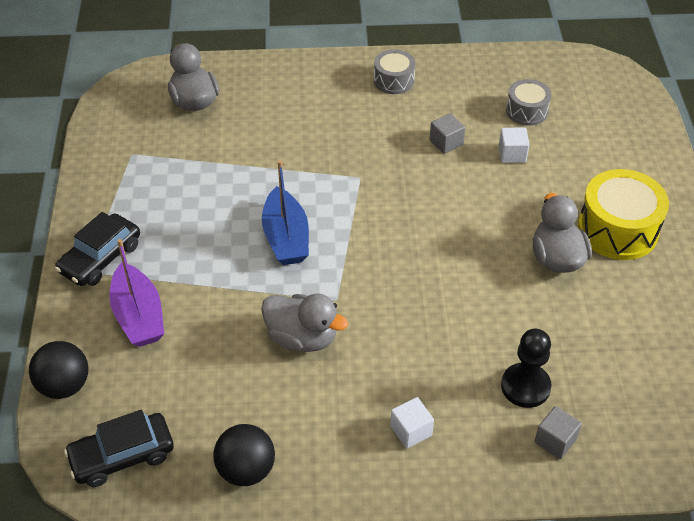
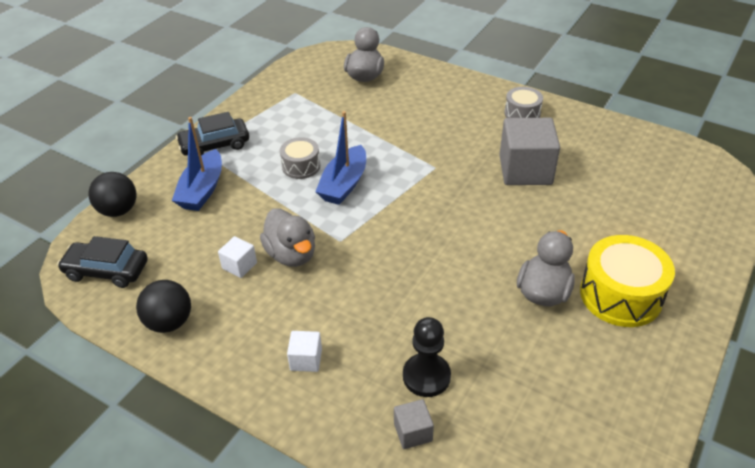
camera: 35 degrees right, 5 degrees down
purple boat [109,239,164,347] -> blue boat [172,117,222,211]
grey cube [430,113,465,154] -> grey cube [499,118,560,185], size x2.12
white cube [499,127,529,163] -> white cube moved to [218,236,257,278]
grey drum [506,79,551,126] -> grey drum moved to [280,137,320,179]

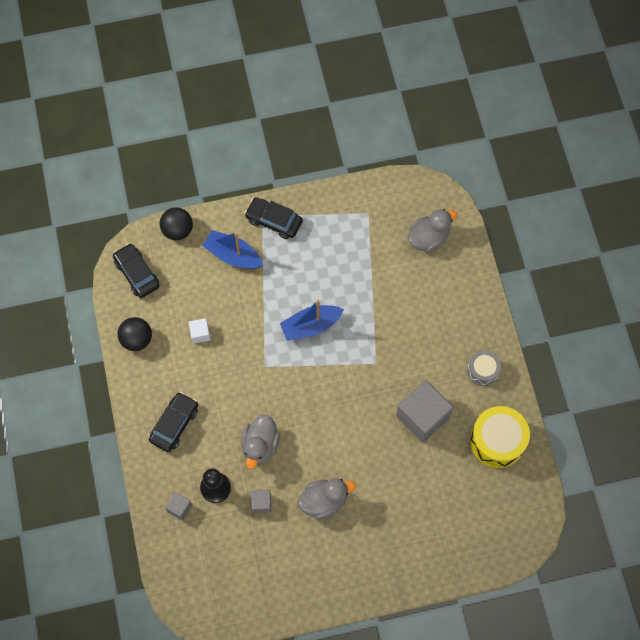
camera: 45 degrees right, 25 degrees up
blue boat [172,117,222,211] -> blue boat turned 60 degrees clockwise [202,230,263,269]
grey duck [260,208,315,267] -> grey duck moved to [241,415,280,469]
grey drum [280,137,320,179] -> none
white cube [287,331,322,372] -> black car [149,392,198,452]
yellow drum [580,235,675,327] -> yellow drum moved to [470,406,530,468]
none -> grey cube [251,490,271,513]

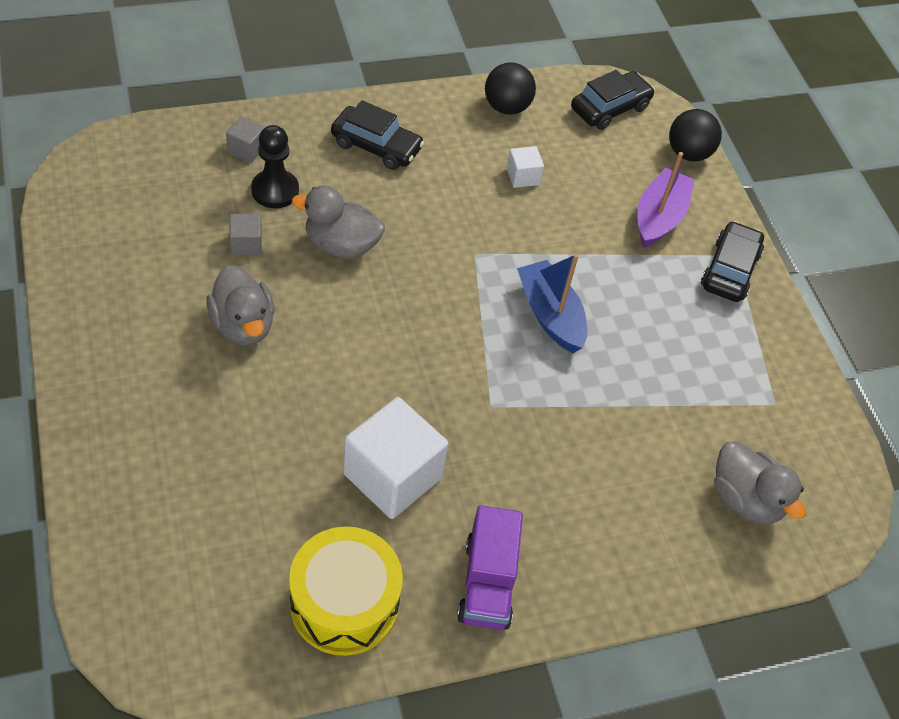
camera: 80 degrees right, 15 degrees down
blue boat [202,230,263,269] -> purple boat [637,152,695,248]
grey cube [396,380,453,442] -> white cube [343,397,449,519]
grey drum [467,351,501,386] -> purple truck [457,505,523,630]

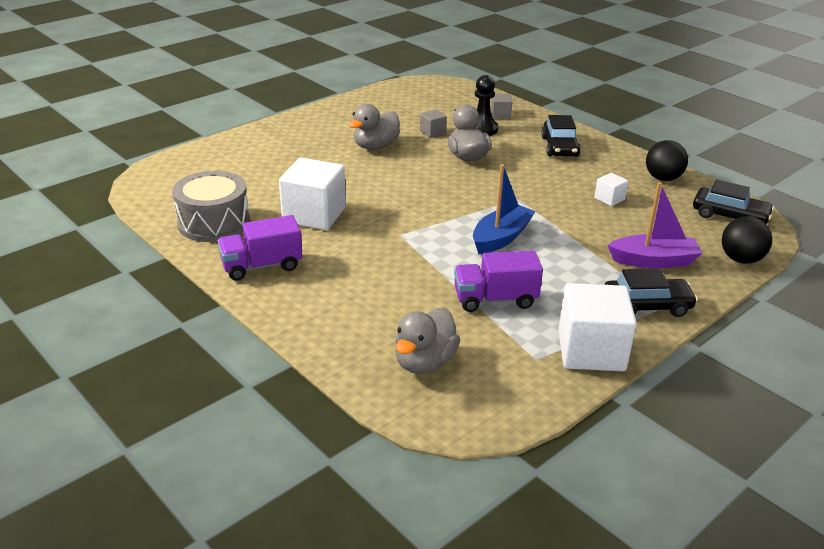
camera: 70 degrees right, 20 degrees down
yellow drum [289,526,403,656] -> grey drum [172,171,250,242]
none -> purple truck [454,250,543,312]
none -> white cube [558,283,637,371]

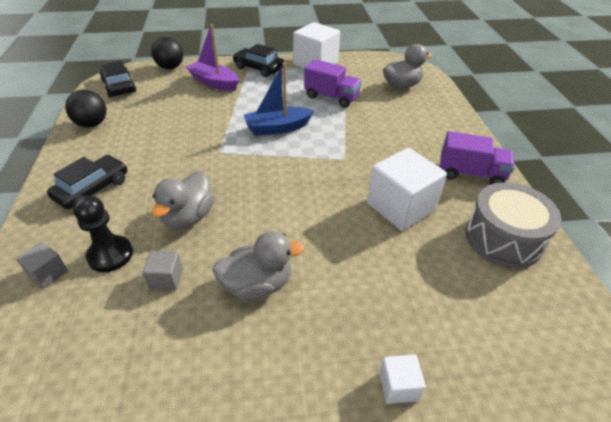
camera: 145 degrees left, 10 degrees up
white cube [594,173,628,206] -> white cube moved to [379,354,426,404]

